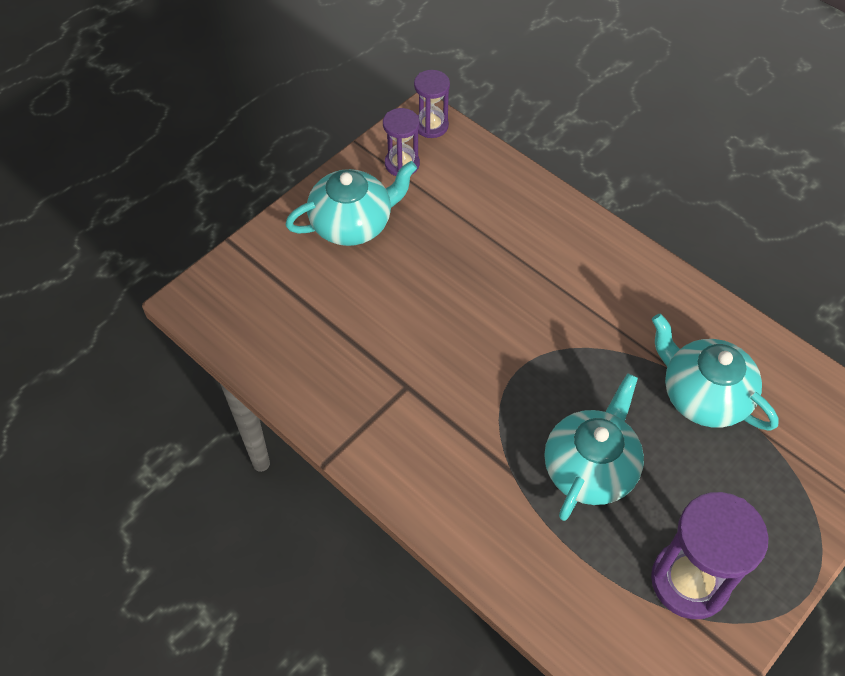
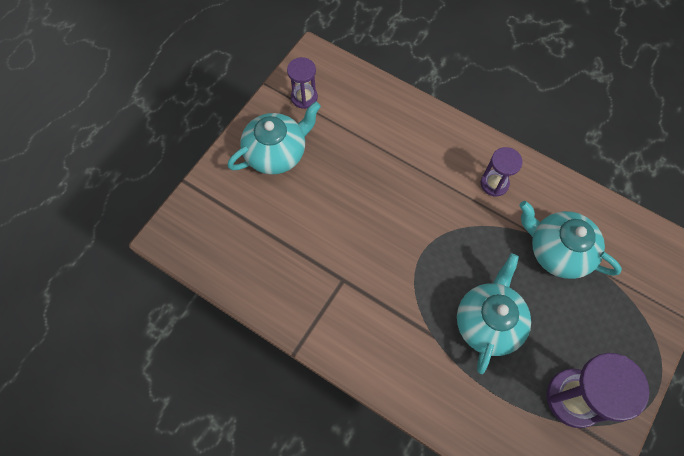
camera: 10 degrees left, 10 degrees up
purple hourglass [414,70,450,138] -> purple hourglass moved to [480,147,523,197]

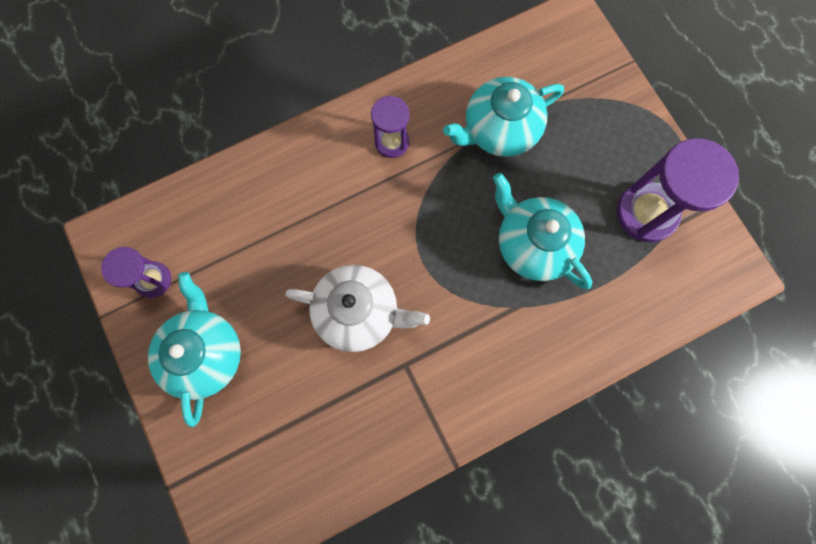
camera: 60 degrees left, 10 degrees up
none -> white teapot [285,265,430,352]

